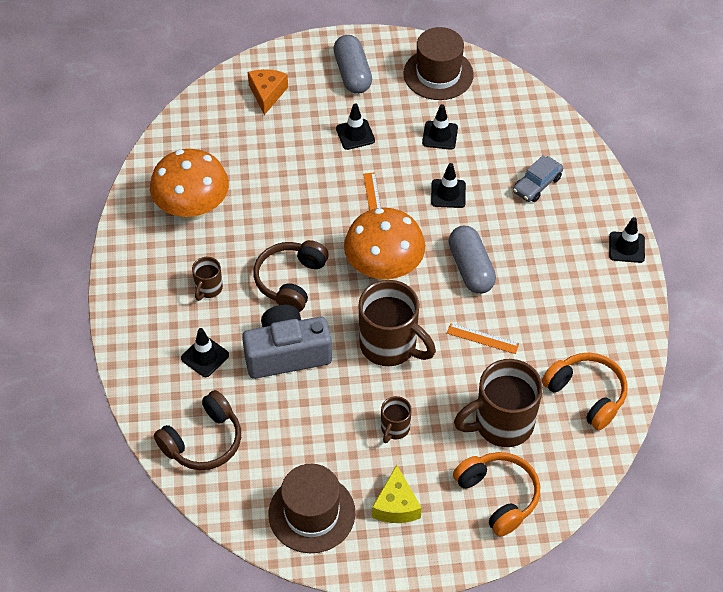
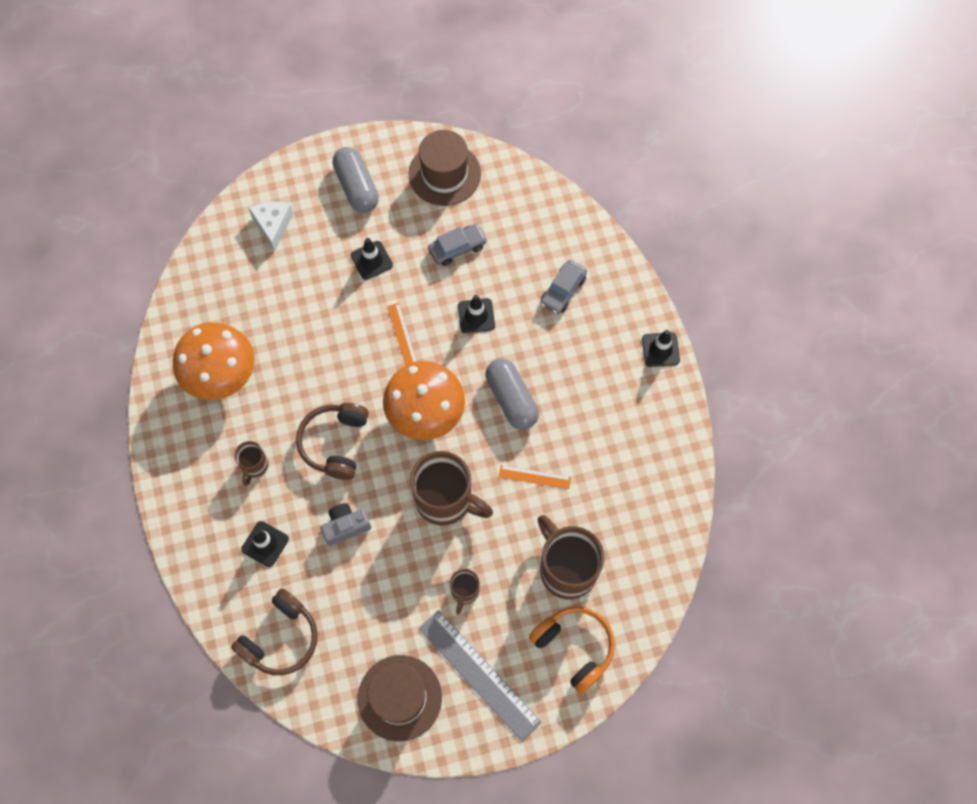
camera: 10 degrees left, 15 degrees up
grey camera [242,305,332,379] -> grey camera [320,503,371,546], size x0.56
orange cheese [248,69,288,115] -> white cheese [249,201,293,251]
yellow cheese [372,465,422,523] -> grey ruler [419,610,542,742]
black traffic cone [422,104,458,150] -> grey car [428,224,487,266]
brown mug [454,359,543,447] -> brown mug turned 90 degrees clockwise [537,515,605,599]
orange headphones [542,353,628,430] -> none

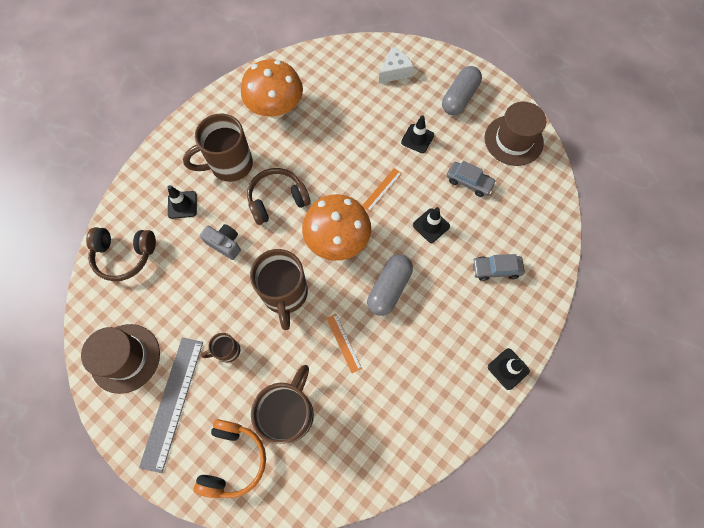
camera: 55 degrees right, 0 degrees up
brown mug [234,441,268,486] -> brown mug [183,113,253,182], size x2.02

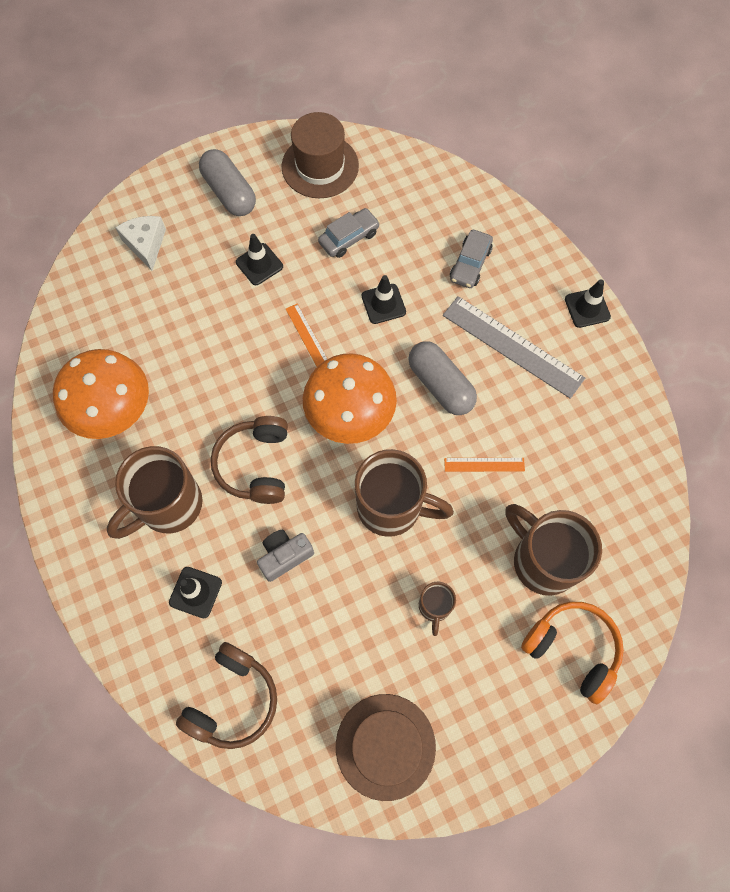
camera: 65 degrees left, 0 degrees up
grey ruler [139,337,203,473] -> grey ruler moved to [443,296,585,399]
brown mug [183,113,253,182] -> brown mug turned 45 degrees clockwise [107,446,203,539]

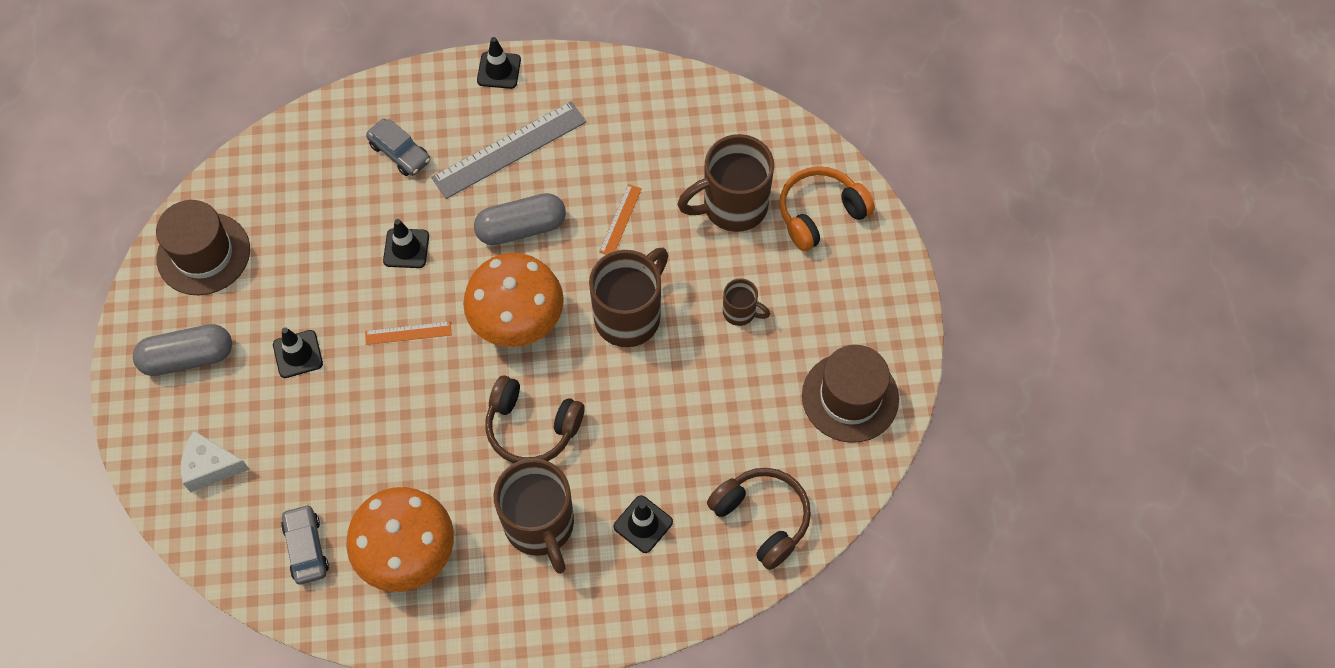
camera: 70 degrees left, 5 degrees down
grey camera [257,530,314,582] -> none
grey car [318,208,380,258] -> grey car moved to [281,504,329,585]

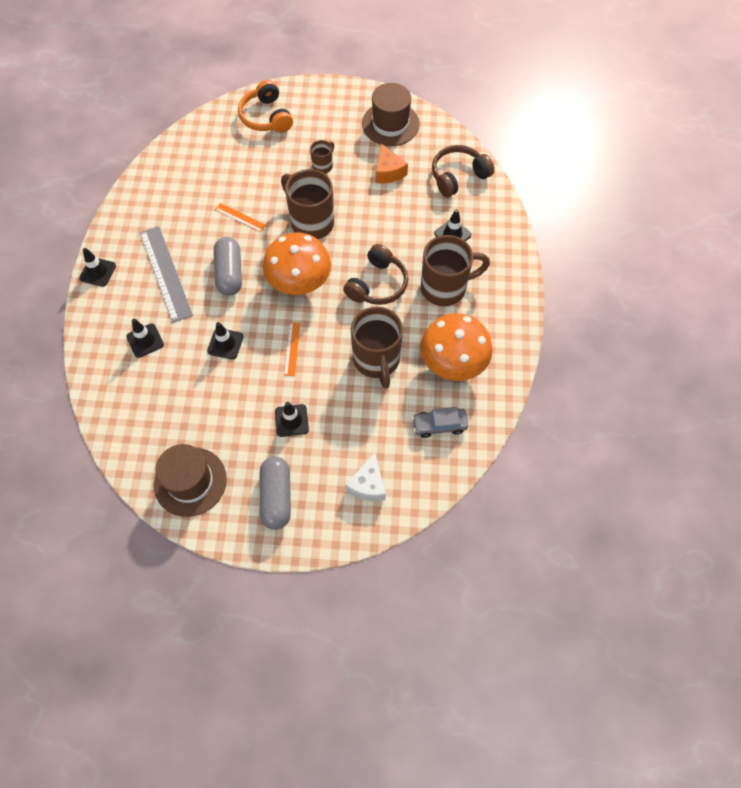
camera: 80 degrees left, 0 degrees up
grey car [366,119,430,176] -> black traffic cone [126,319,164,358]
brown mug [677,134,774,232] -> brown mug moved to [351,307,403,389]
none -> orange cheese [376,143,408,183]

